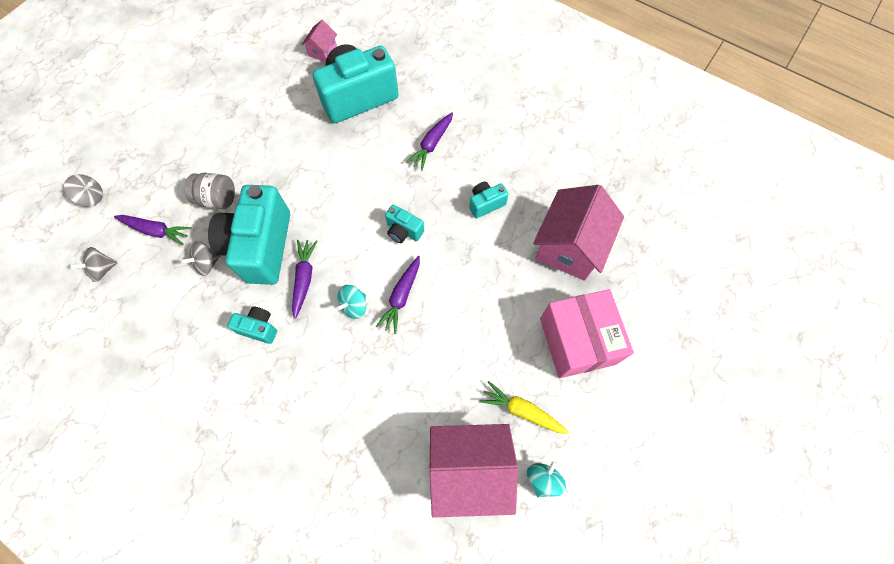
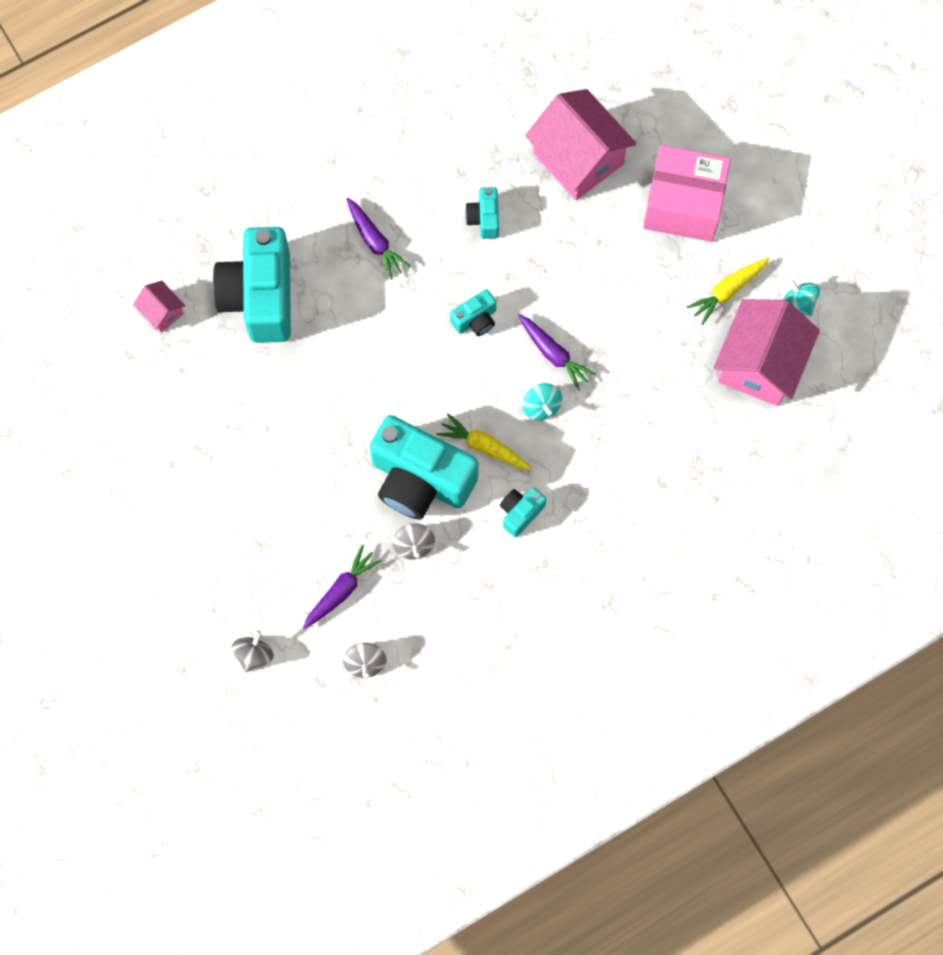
camera: 65 degrees left, 5 degrees up
grey jar [185,173,235,209] -> none
purple carrot [292,240,318,319] -> yellow carrot [436,413,531,469]

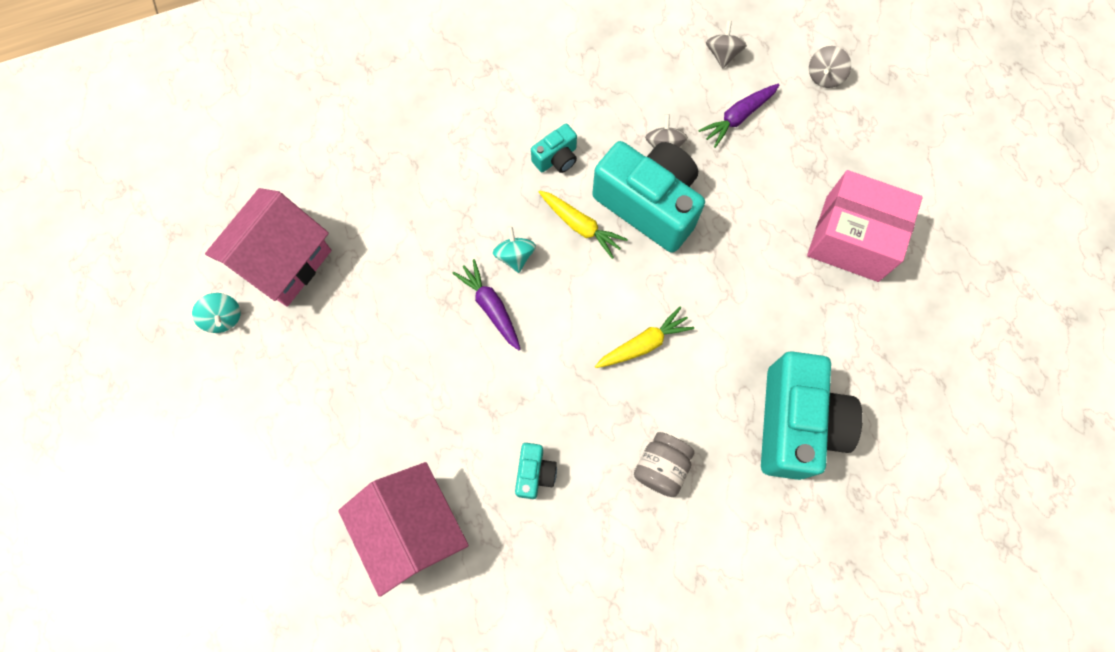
camera: 170 degrees left, 0 degrees up
pink house [133,281,185,333] -> none
purple carrot [346,198,411,280] -> grey jar [634,432,695,497]
turquoise camera [450,289,496,336] -> none
pink box [643,145,731,242] -> pink box moved to [807,170,923,282]
yellow carrot [687,258,769,325] -> yellow carrot moved to [595,306,694,368]

